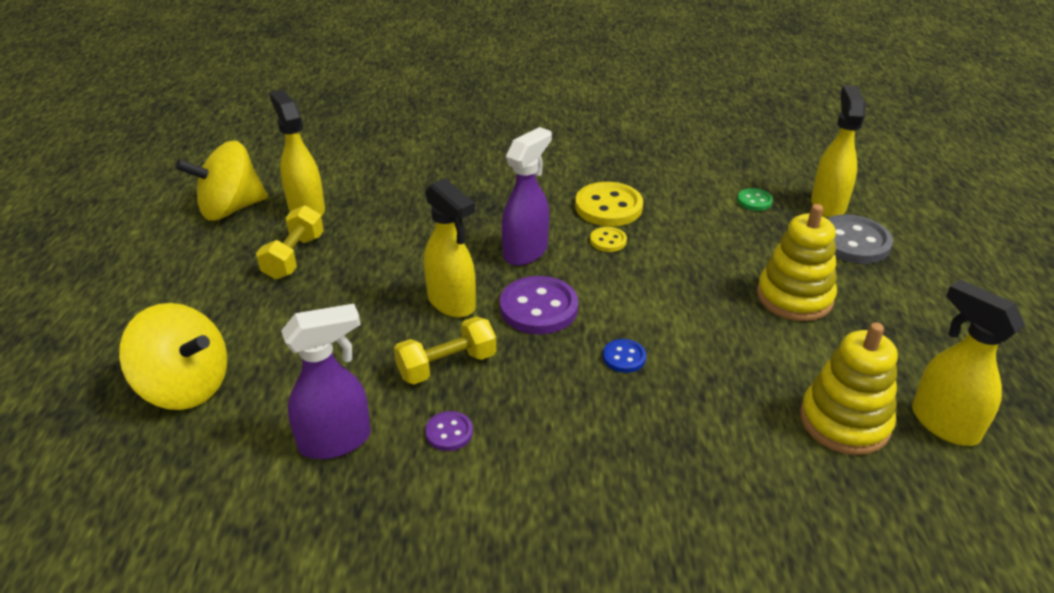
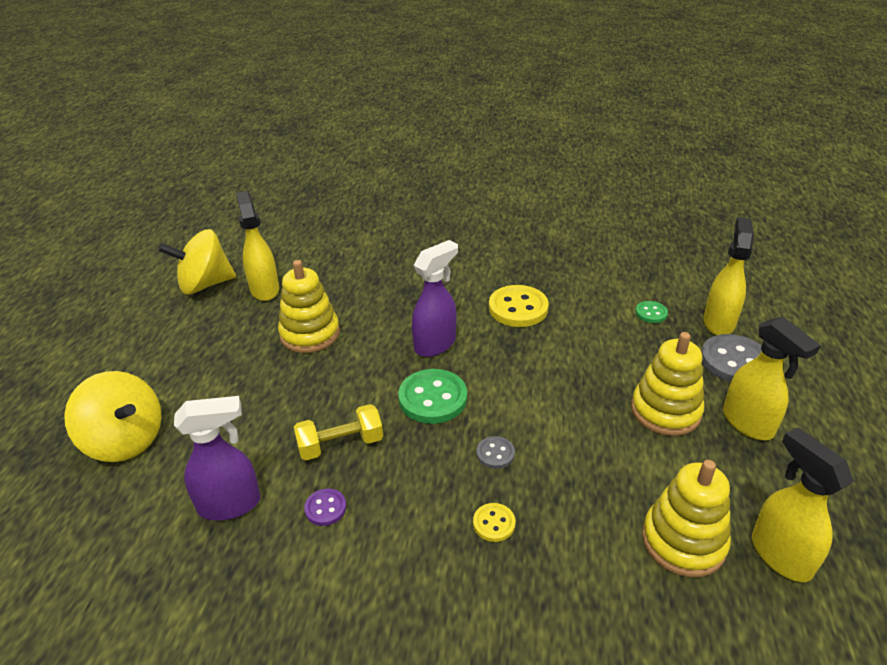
camera: 10 degrees right, 0 degrees up
yellow dumbbell [256,205,324,279] -> none
yellow spray bottle [424,178,476,318] -> yellow spray bottle moved to [723,317,821,440]
purple button [500,276,578,334] -> green button [398,369,467,424]
yellow button [590,227,627,252] -> yellow button moved to [473,503,515,542]
blue button [603,339,646,373] -> grey button [476,436,515,469]
none -> yellow stacking toy [278,260,340,353]

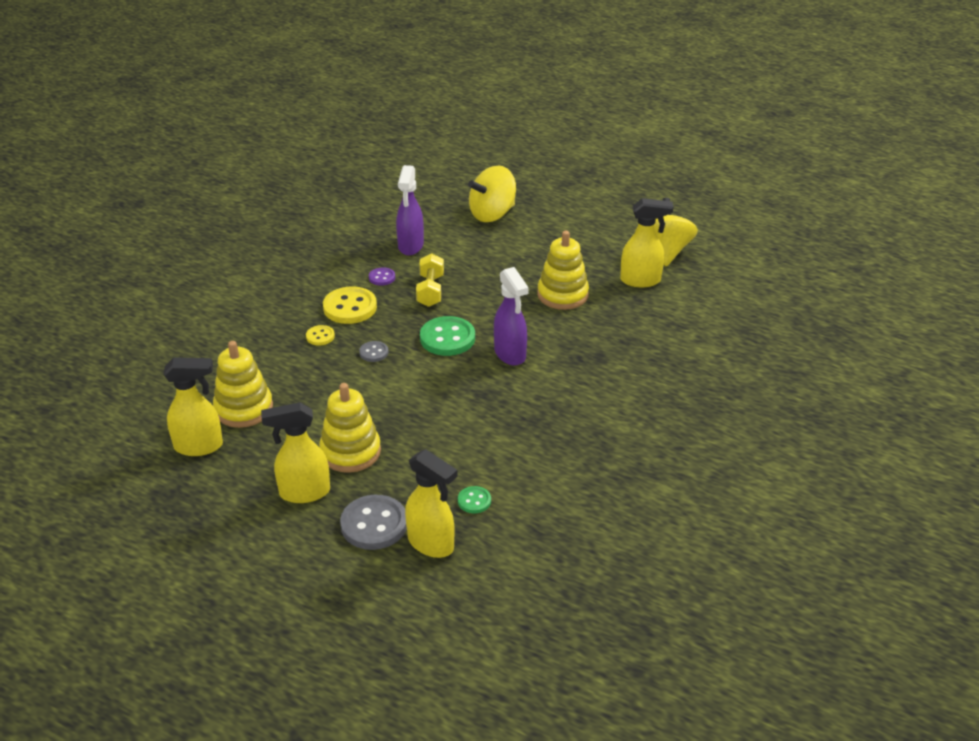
camera: 110 degrees right, 0 degrees up
yellow button [489,285,549,327] -> yellow button moved to [323,286,377,324]

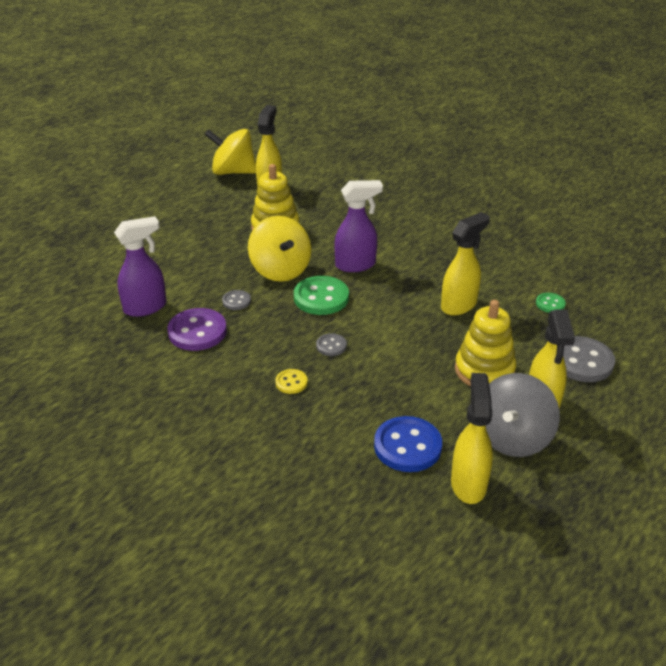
camera: 80 degrees left, 0 degrees up
yellow stacking toy [213,341,273,428] -> blue button [374,416,442,472]
yellow button [323,286,377,324] -> none
purple button [369,267,395,286] -> purple button [167,308,227,351], size x1.94
purple spray bottle [396,165,424,255] -> purple spray bottle turned 45 degrees counterclockwise [114,216,166,317]
yellow spray bottle [405,449,458,558] -> yellow spray bottle moved to [441,212,490,316]
yellow dumbbell [416,253,444,307] -> grey button [222,290,251,310]
yellow spinning top [468,166,516,222] -> yellow spinning top moved to [248,216,311,282]
none -> grey spinning top [486,373,560,457]

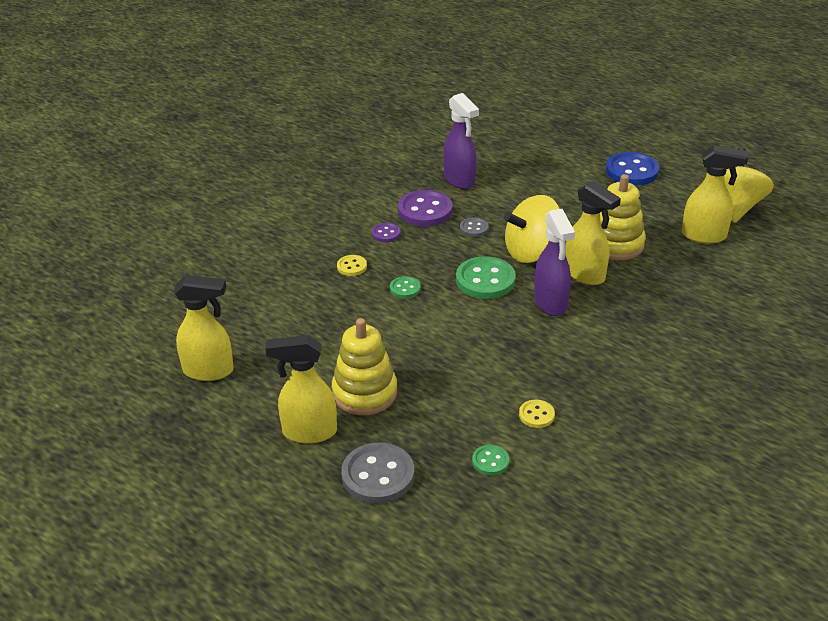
camera: 90 degrees right, 0 degrees up
grey button [316,333,347,356] -> green button [390,276,421,299]
blue button [374,416,442,472] -> blue button moved to [606,152,659,186]
yellow spray bottle [441,212,490,316] -> yellow spray bottle moved to [565,181,621,285]
grey spinning top [486,373,560,457] -> none
none -> purple button [372,223,401,242]
none -> yellow button [519,400,555,428]

